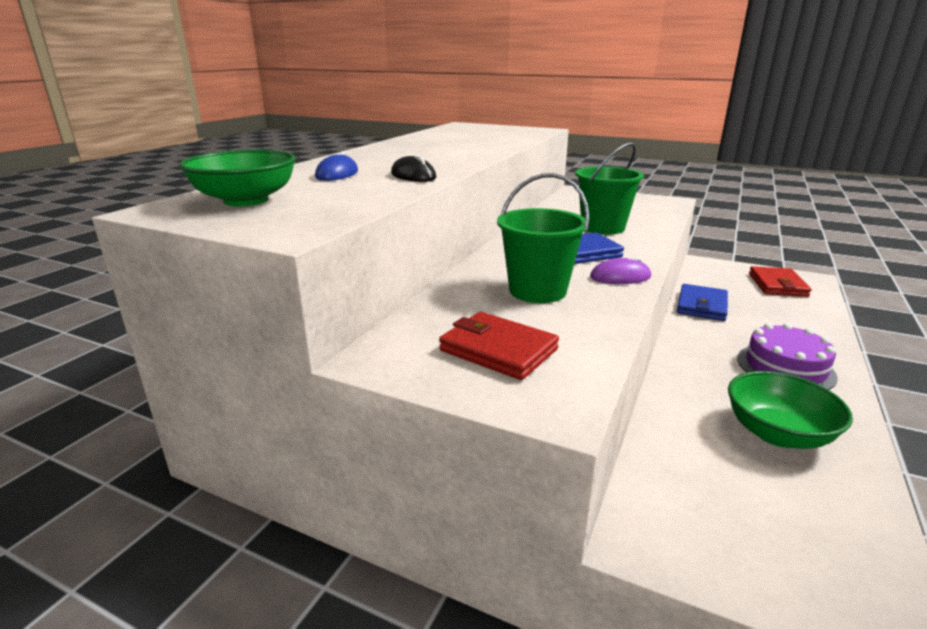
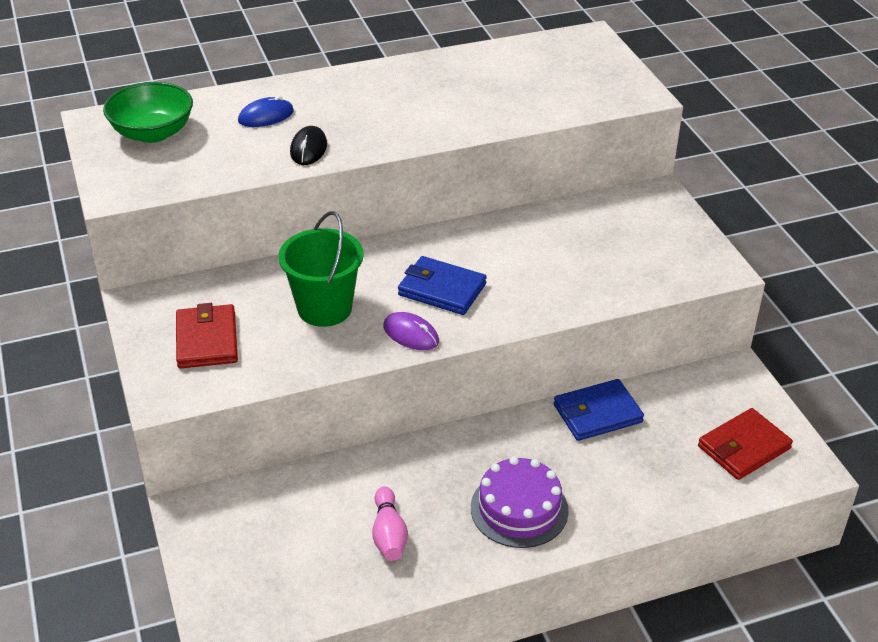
camera: 45 degrees right, 15 degrees up
green bucket [575,143,644,235] -> none
green bowl [728,371,853,449] -> pink bowling pin [372,487,408,561]

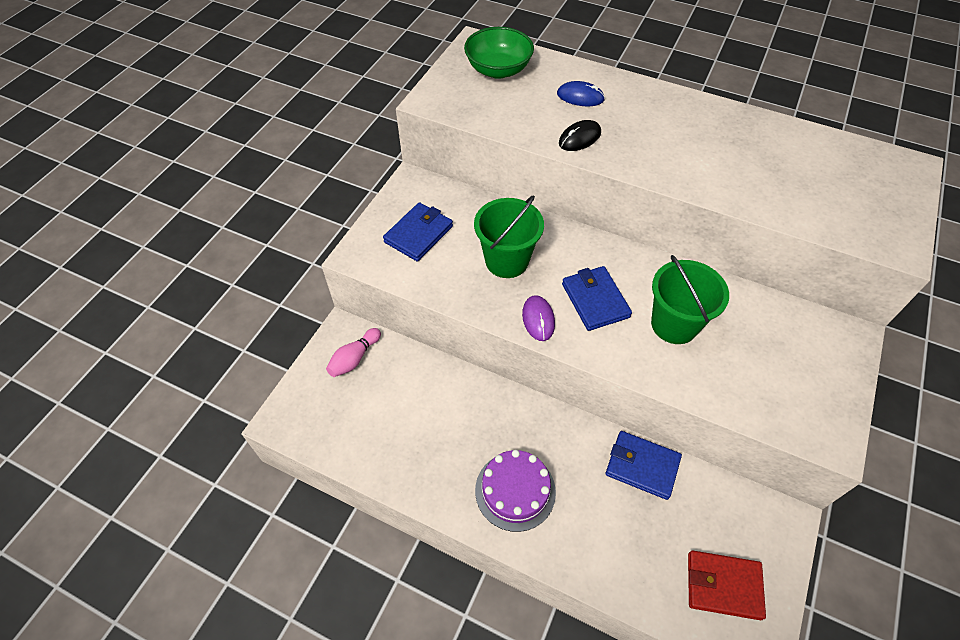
camera: 45 degrees right, 15 degrees up
red wallet [176,303,238,369] -> blue wallet [383,202,453,262]
pink bowling pin [372,487,408,561] -> pink bowling pin moved to [326,328,381,377]
none -> green bucket [651,255,729,344]

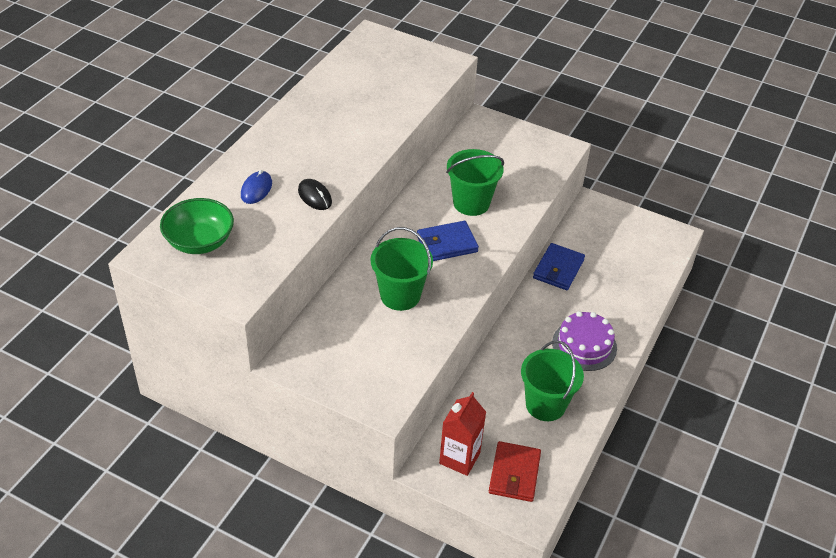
camera: 90 degrees left, 10 degrees down
pink bowling pin [326,328,381,377] -> red carton [439,392,486,476]
blue wallet [383,202,453,262] -> none
purple mouse [522,295,555,341] -> none
red wallet [688,550,766,620] -> red wallet moved to [489,441,541,502]
none -> green bucket [521,340,584,421]

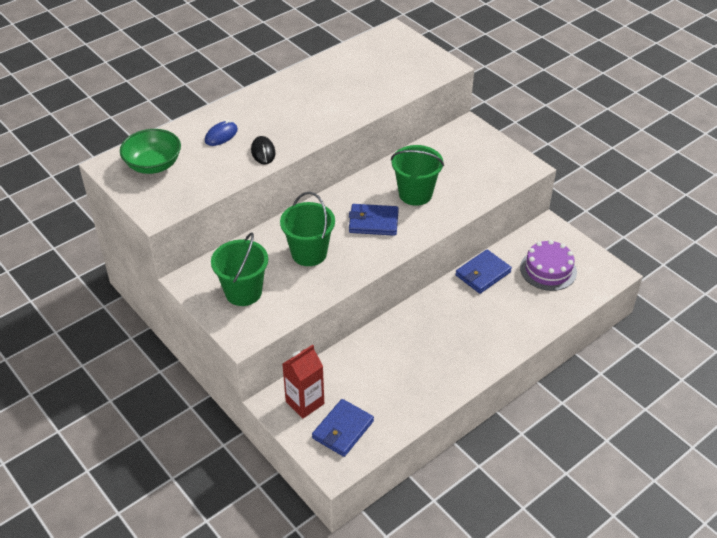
camera: 25 degrees right, 0 degrees up
red wallet [489,441,541,502] -> blue wallet [312,399,374,457]
green bucket [521,340,584,421] -> green bucket moved to [211,232,268,306]
purple cake [552,311,617,371] -> purple cake moved to [520,240,577,291]

